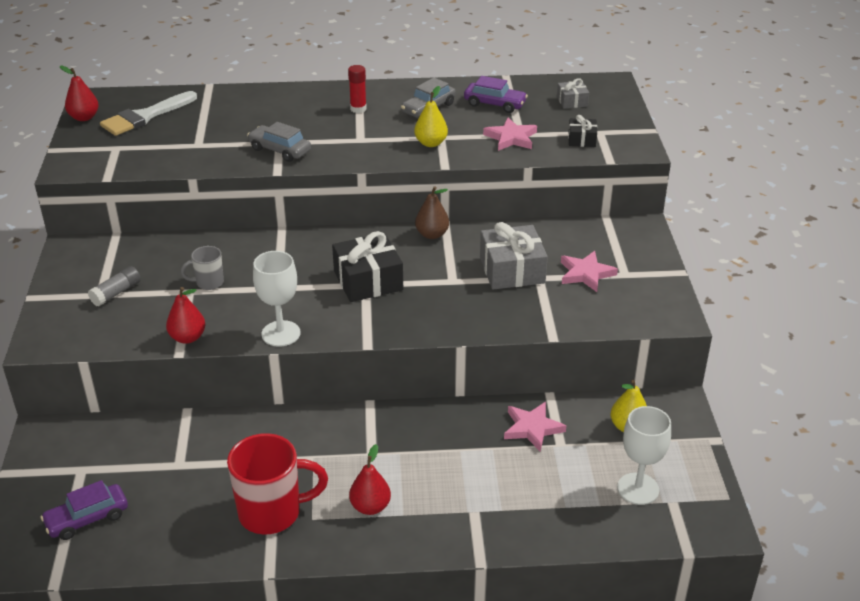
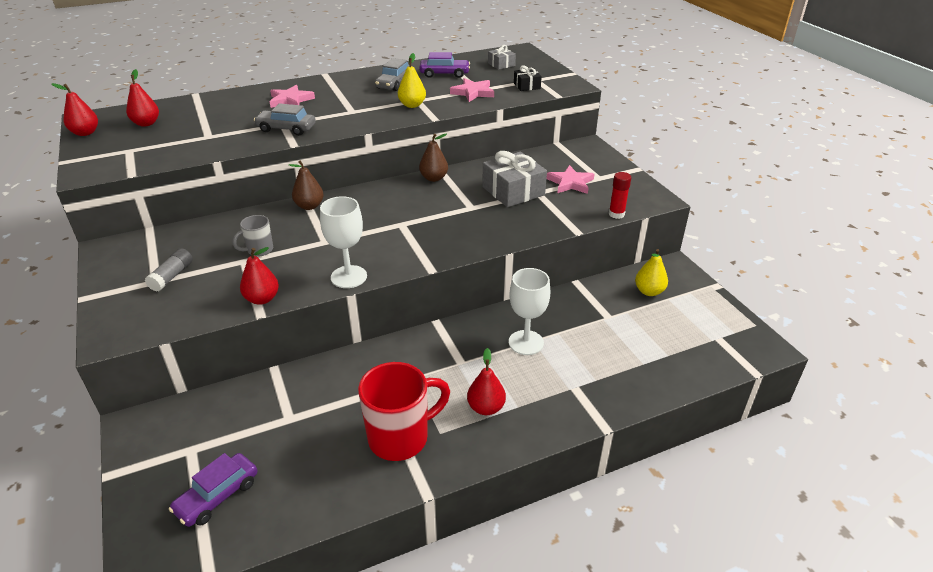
camera: 20 degrees left, 0 degrees up
white brush [100,91,197,136] -> red pear [126,69,159,127]
black gift [332,231,403,302] -> none
red glue stick [348,65,367,113] -> red glue stick moved to [609,172,631,219]
pink star [504,402,566,452] -> pink star moved to [270,85,315,108]
white goblet [617,406,671,505] -> white goblet moved to [509,268,550,355]
none -> brown pear [289,160,324,210]

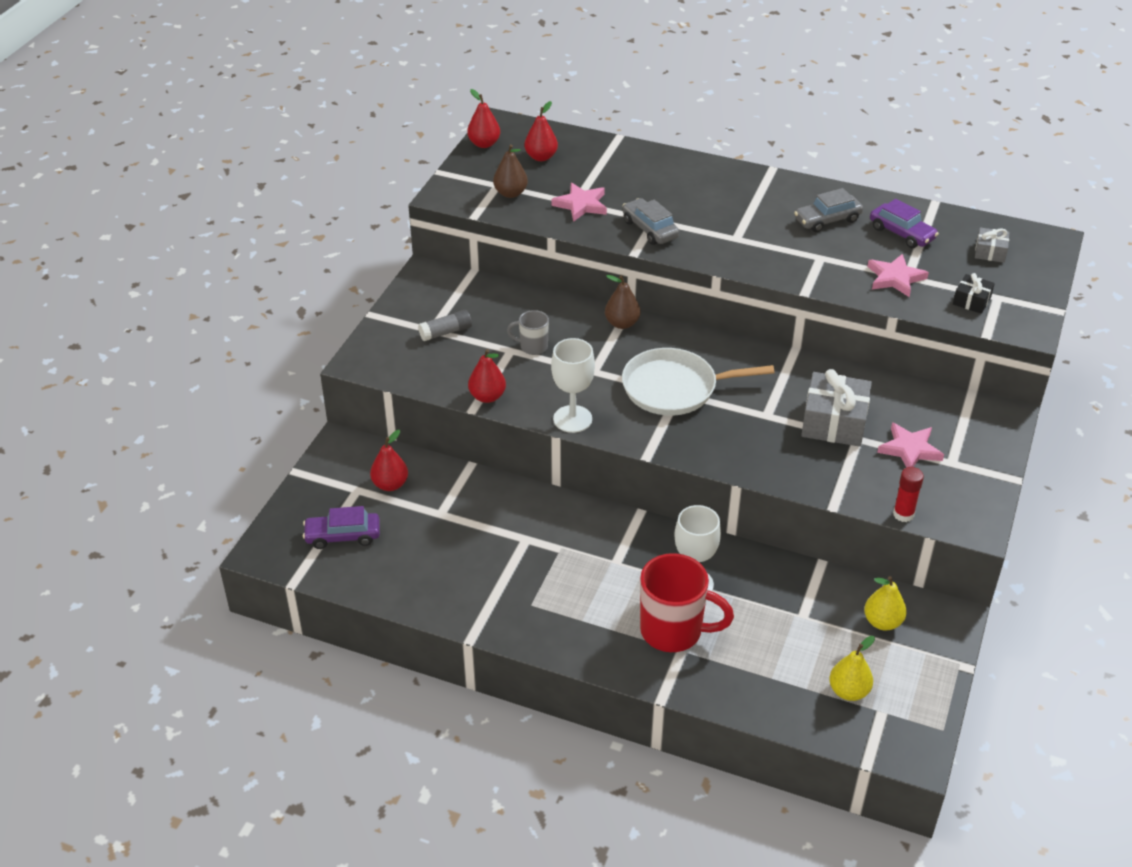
camera: 45 degrees right, 5 degrees up
pink star [270,85,315,108] -> pink star moved to [551,183,607,222]
red mug [358,362,450,461] -> red mug moved to [640,553,734,652]
yellow pear [398,53,426,108] -> yellow pear moved to [829,636,875,701]
brown pear [419,134,448,182] -> brown pear moved to [493,144,528,198]
red pear [467,348,506,415] -> red pear moved to [370,430,408,491]
none -> white pan [622,348,775,416]

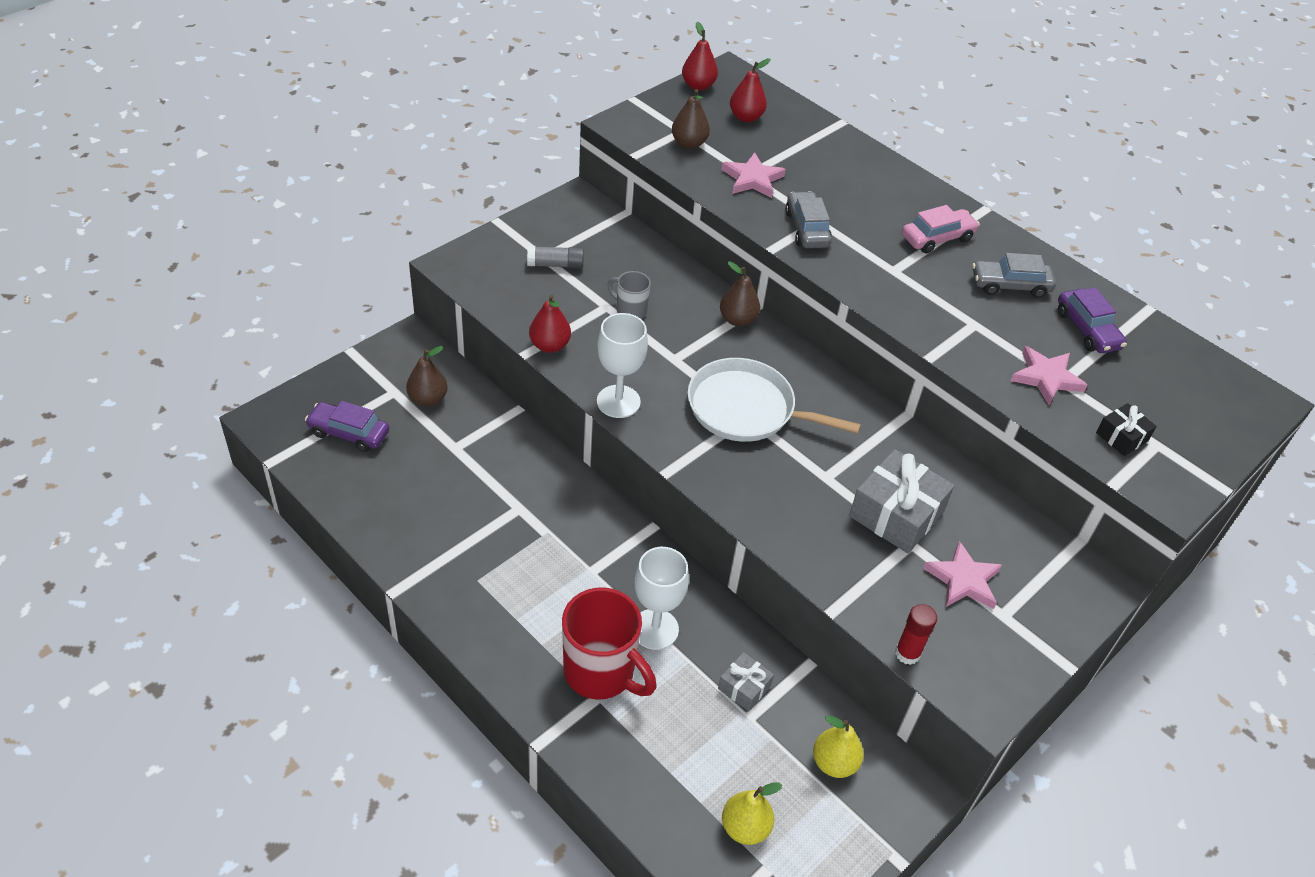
camera: 20 degrees right, 5 degrees up
red pear [370,430,408,491] -> brown pear [406,346,448,406]
grey gift [975,228,1009,263] -> grey gift moved to [718,652,774,711]
none -> pink car [902,205,980,253]

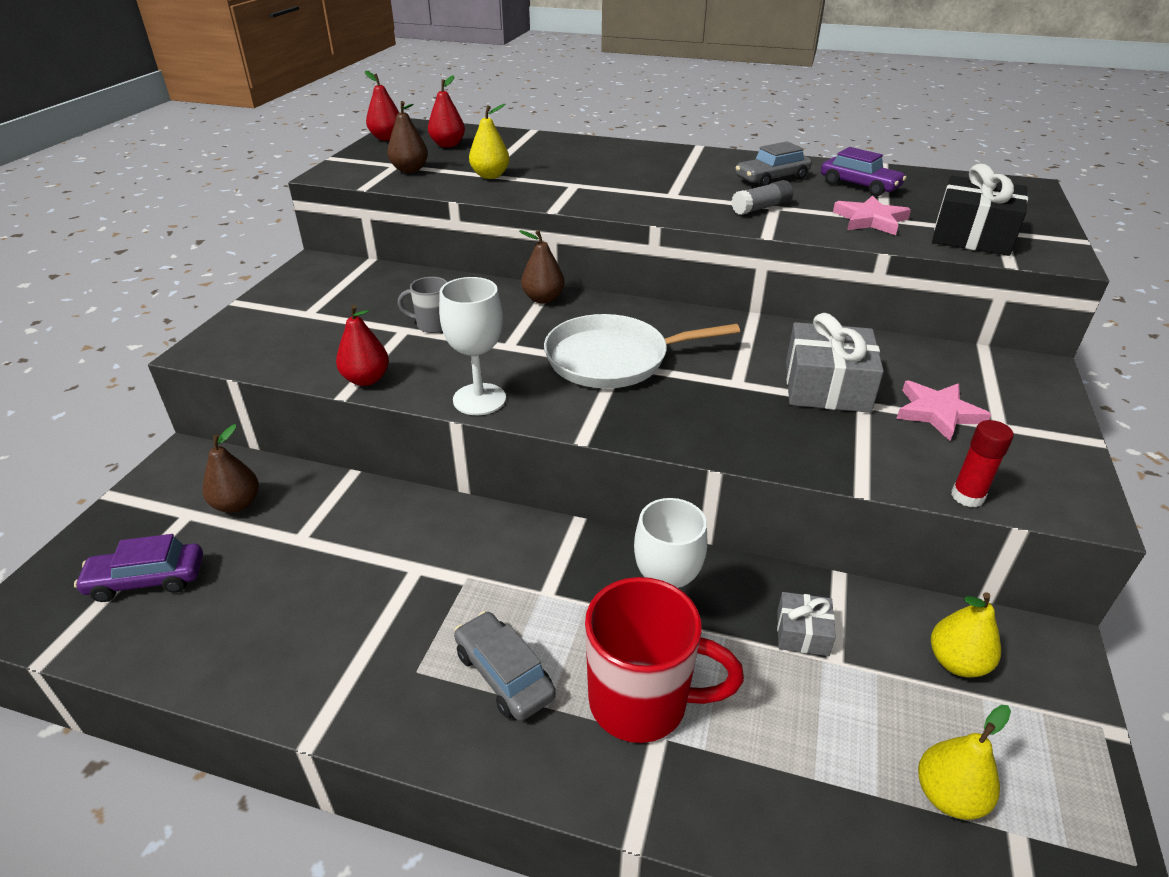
camera: 25 degrees left, 10 degrees down
grey glue stick [527,246,584,268] -> grey glue stick moved to [731,180,793,215]
pink star [722,152,786,198] -> yellow pear [469,104,509,179]
grey car [785,191,832,248] -> grey car moved to [454,611,556,721]
pink car [902,205,980,253] -> none
black gift [1096,403,1157,456] -> black gift [932,164,1028,256], size x1.91

